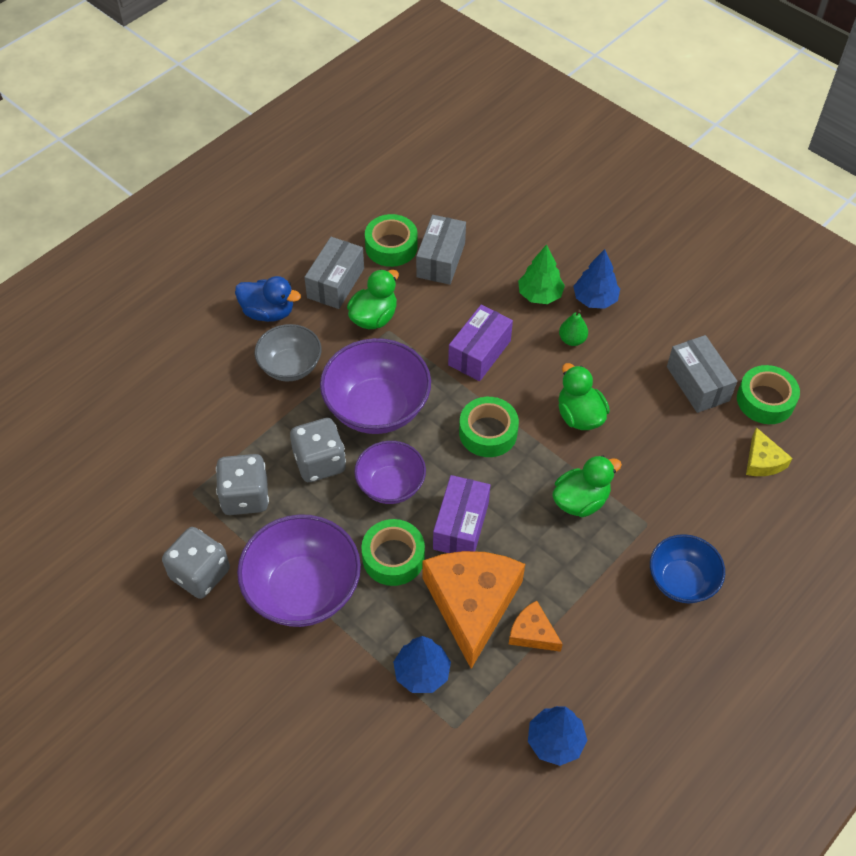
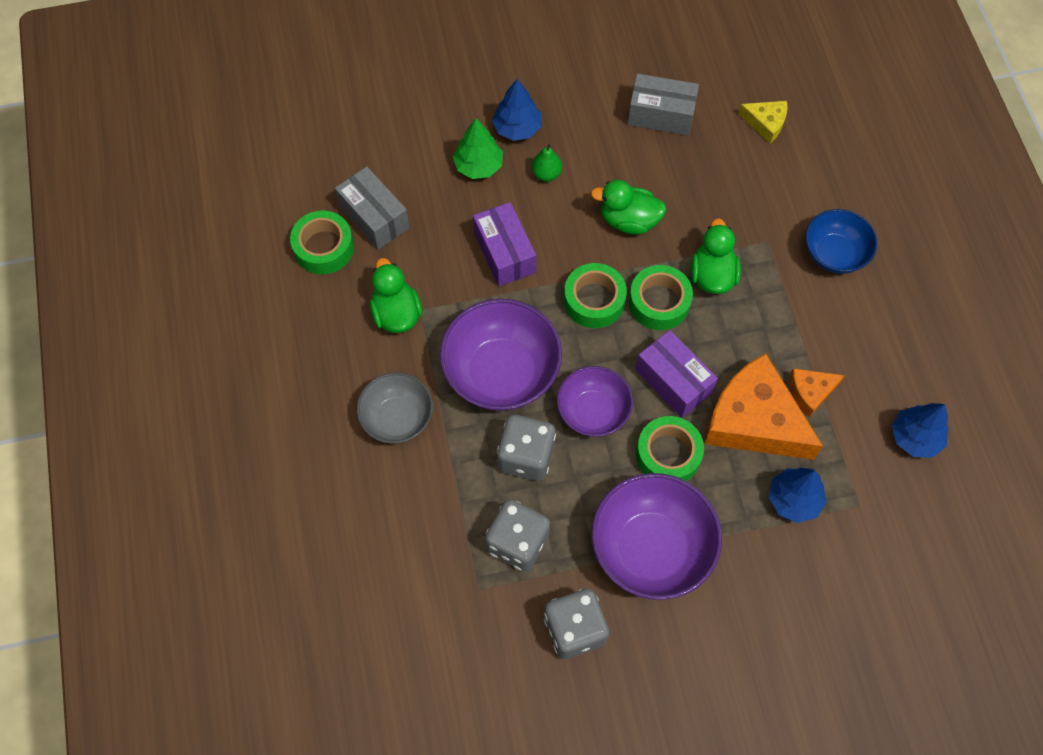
camera: 55 degrees left, 10 degrees up
blue duck [235,276,301,322] -> none
grey box [304,237,364,309] -> none
green tape [737,365,800,424] -> green tape moved to [629,265,693,330]

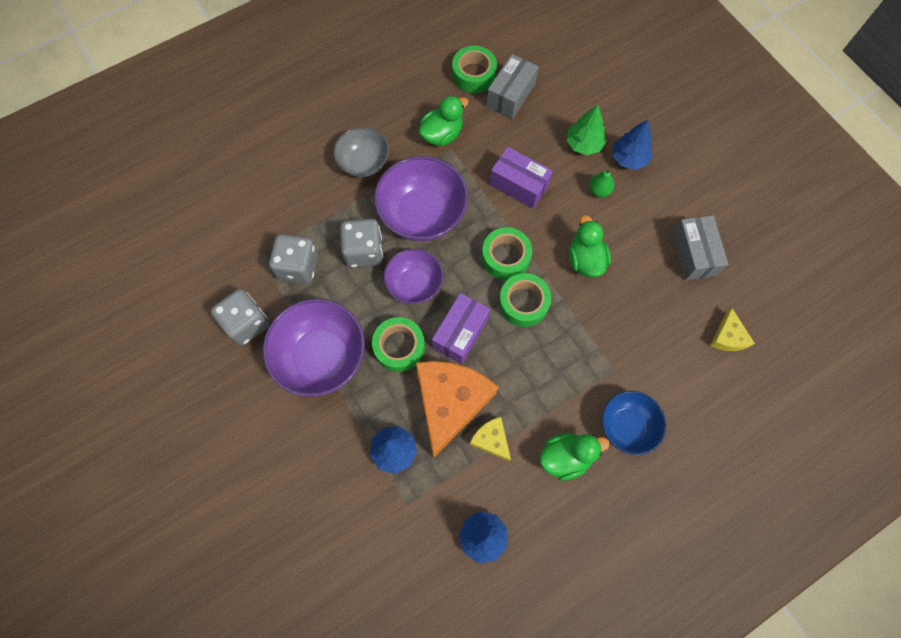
camera: 70 degrees right, 5 degrees up
purple box [473,202,536,286] -> purple box turned 75 degrees clockwise [490,147,553,209]
green duck [690,218,741,294] -> green duck moved to [540,433,610,481]
orange cheese [790,368,845,417] -> yellow cheese [470,417,511,462]

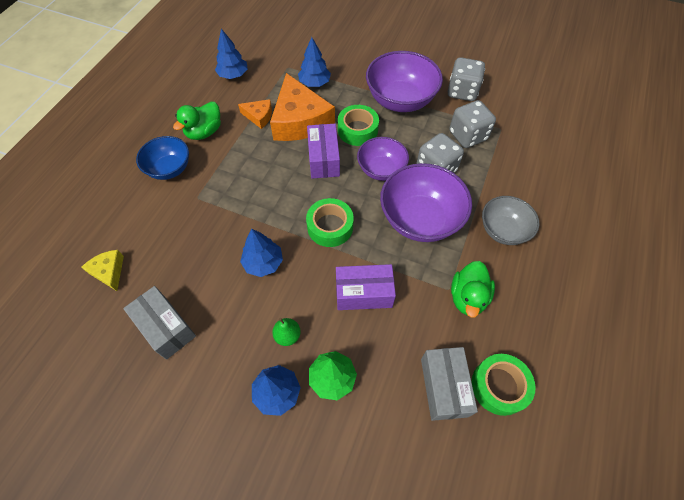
camera: 145 degrees right, 10 degrees down
yellow cheese [470,417,511,462] -> orange cheese [238,99,272,129]
green tape [499,273,551,327] -> none
green duck [569,215,611,277] -> blue tree [240,229,283,277]

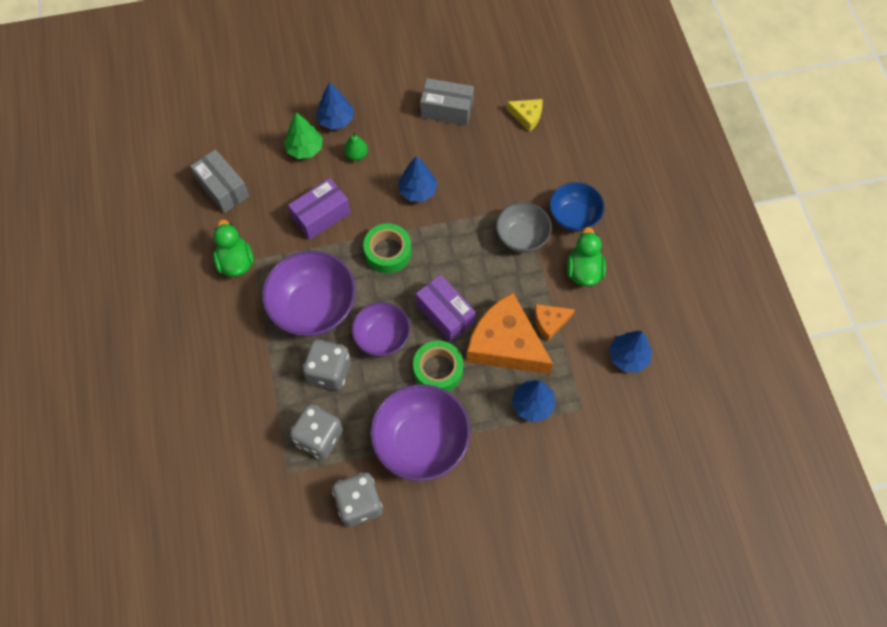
camera: 145 degrees right, 5 degrees up
green tape [472,354,536,416] -> none
grey bowl [482,196,539,245] -> grey bowl moved to [496,202,552,253]

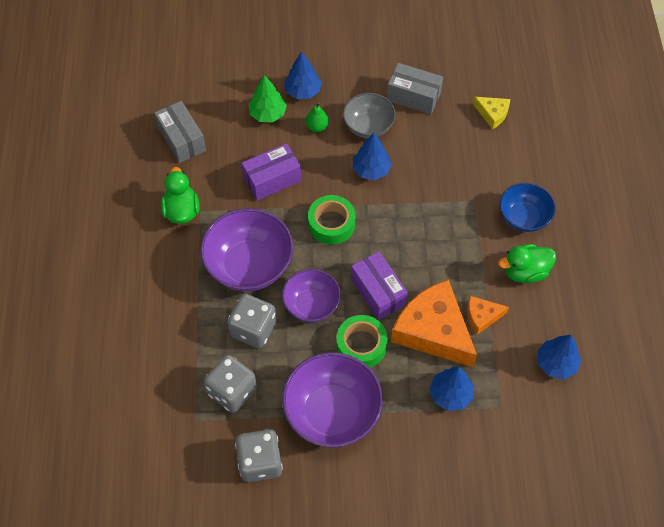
camera: 10 degrees right, 5 degrees down
grey bowl [496,202,552,253] -> grey bowl moved to [343,93,396,138]
green duck [567,227,606,286] -> green duck turned 120 degrees counterclockwise [498,244,556,283]

